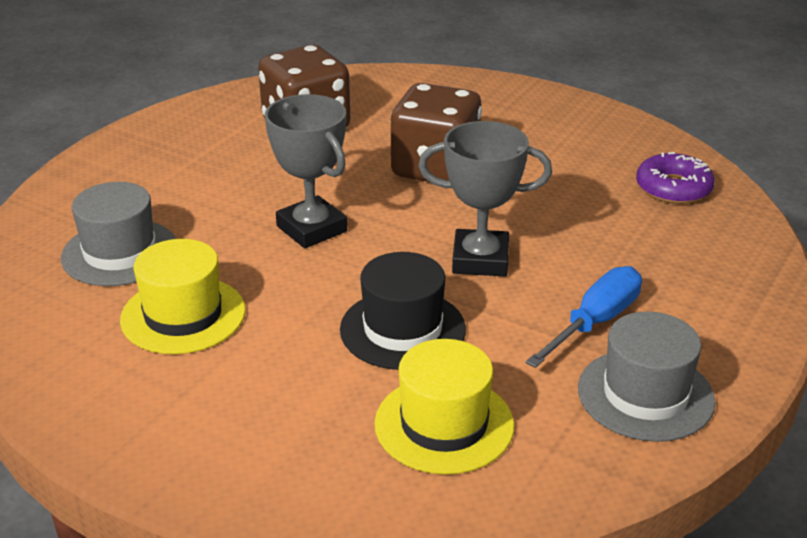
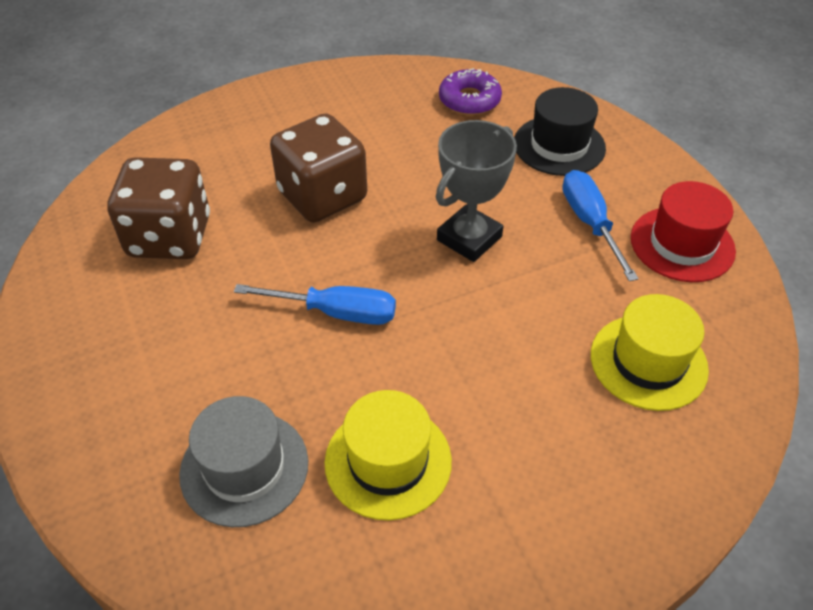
camera: 55 degrees left, 15 degrees up
grey trophy [265,94,347,248] -> blue screwdriver [234,284,396,325]
black hat [340,252,466,370] -> black hat moved to [514,87,606,176]
grey hat [578,312,715,442] -> red hat [631,181,736,282]

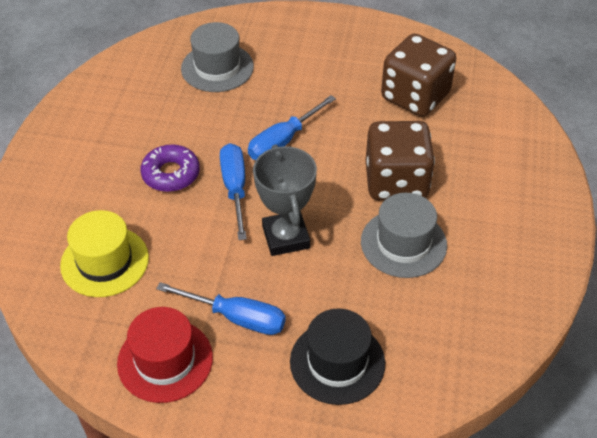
camera: 125 degrees right, 0 degrees up
yellow hat [324,390,452,521] -> none
purple donut [439,68,502,115] -> purple donut moved to [140,144,200,192]
none -> blue screwdriver [220,143,247,240]
none -> grey hat [361,193,447,278]

